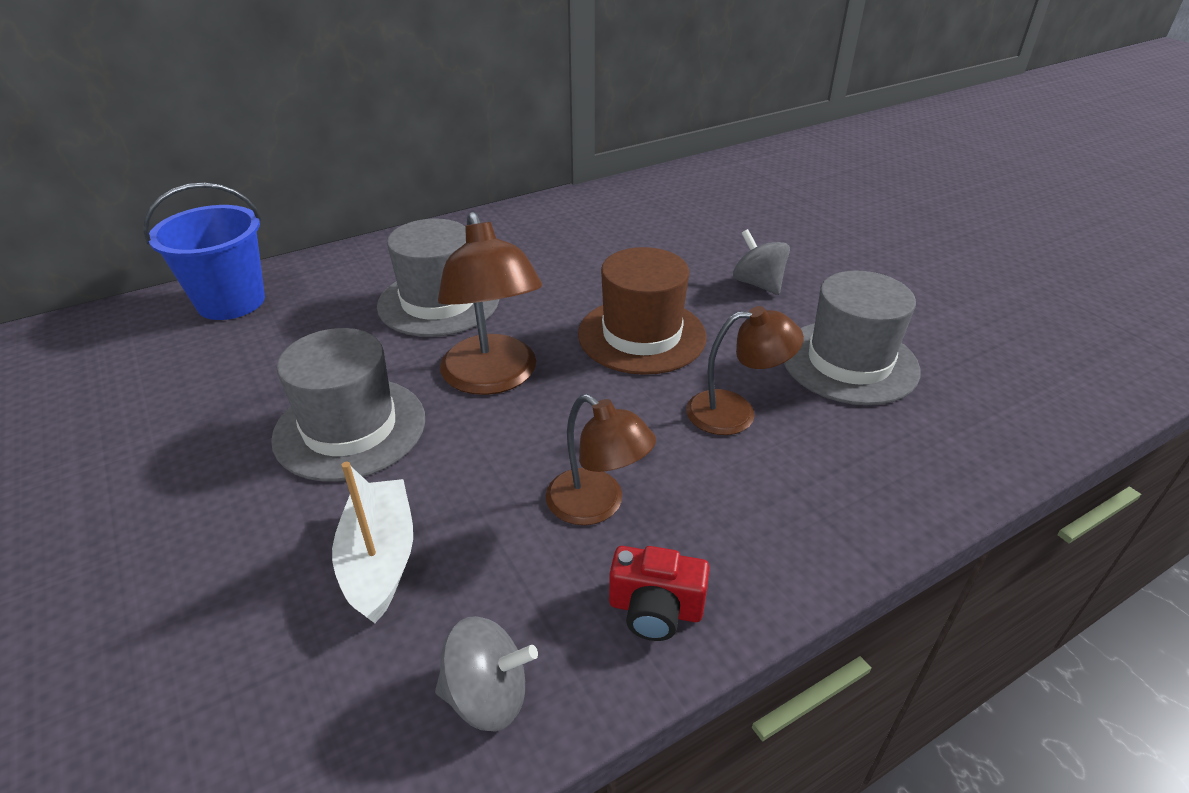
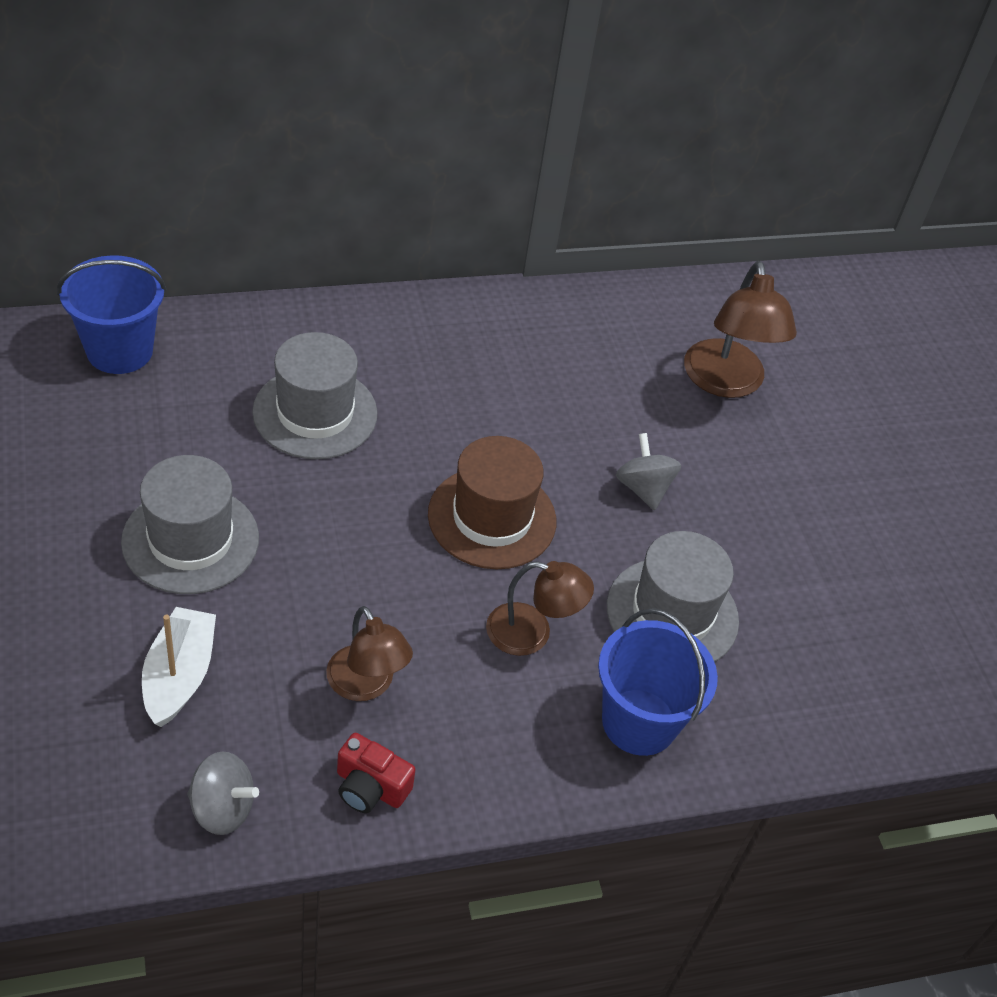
camera: 10 degrees right, 10 degrees up
brown lamp [438,212,542,395] -> brown lamp moved to [684,261,797,398]
none -> blue bucket [598,608,718,756]

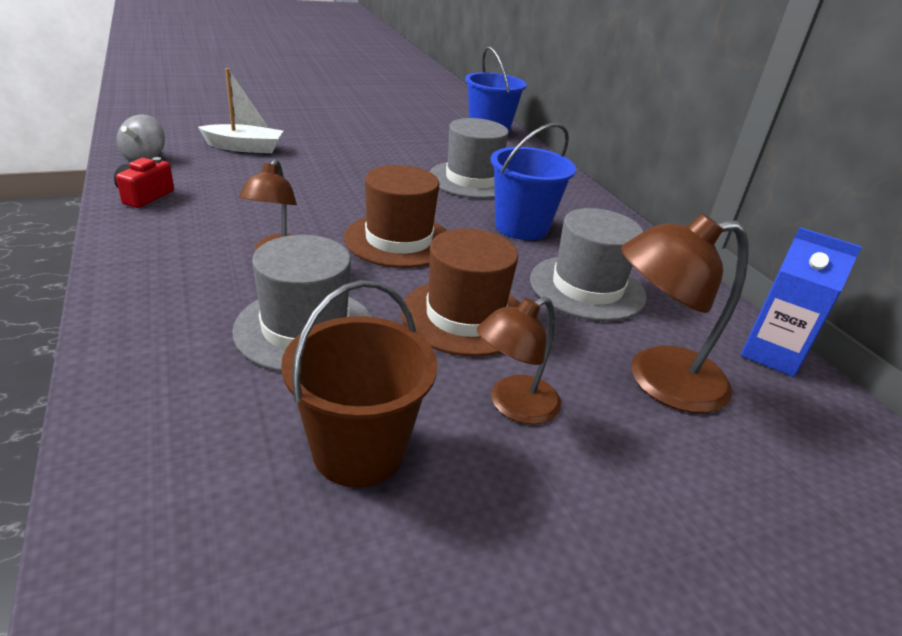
camera: 85 degrees right, 15 degrees down
grey hat [121,455,259,594] -> grey hat moved to [530,208,647,321]
brown lamp [326,606,413,701] -> brown lamp moved to [477,297,561,424]
blue bucket [598,608,718,756] -> blue bucket moved to [490,123,576,240]
grey spinning top [616,433,681,511] -> brown hat [401,228,520,357]
none -> brown bucket [281,280,438,487]
none -> blue carton [741,227,862,377]

